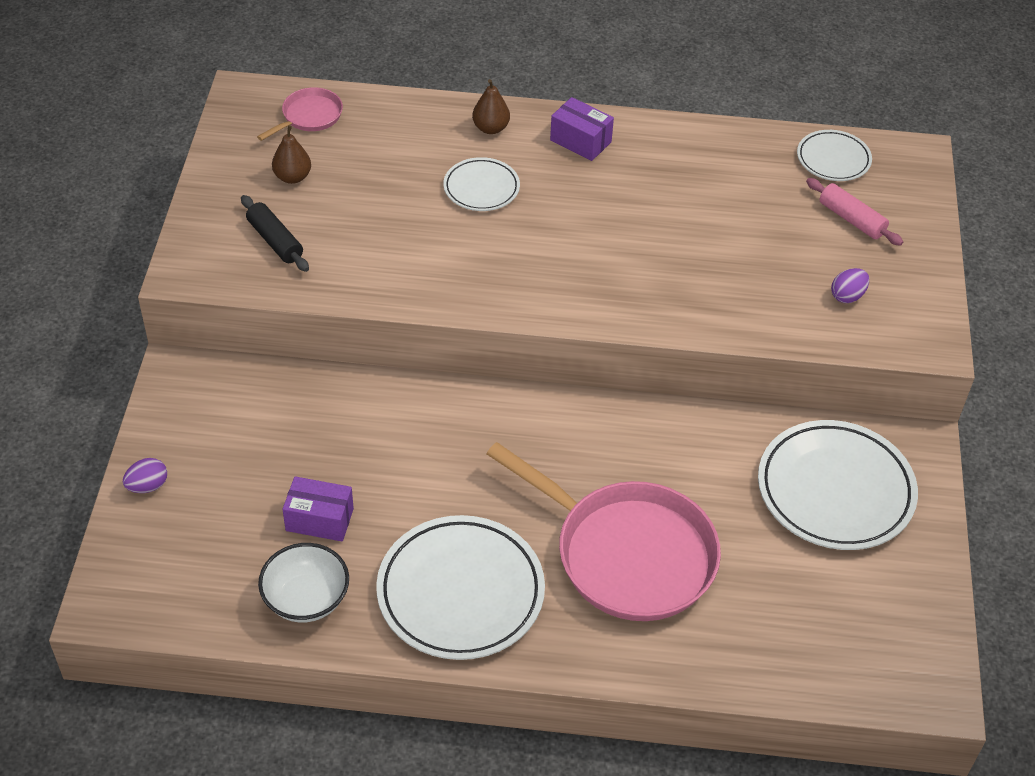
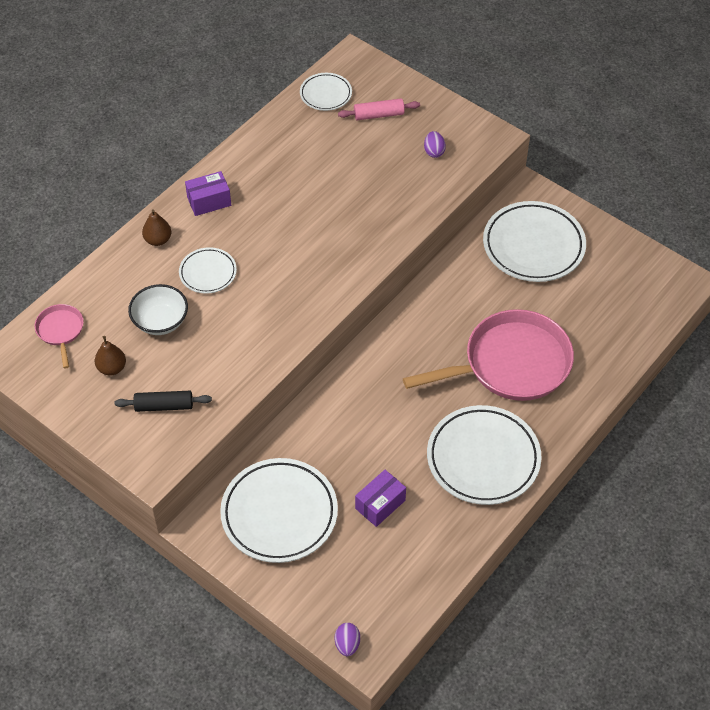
camera: 55 degrees left, 5 degrees up
purple egg [123,458,167,493] -> purple egg moved to [335,623,360,656]
white bowl [258,543,349,622] -> white bowl moved to [128,284,188,335]
none -> white plate [220,458,338,563]

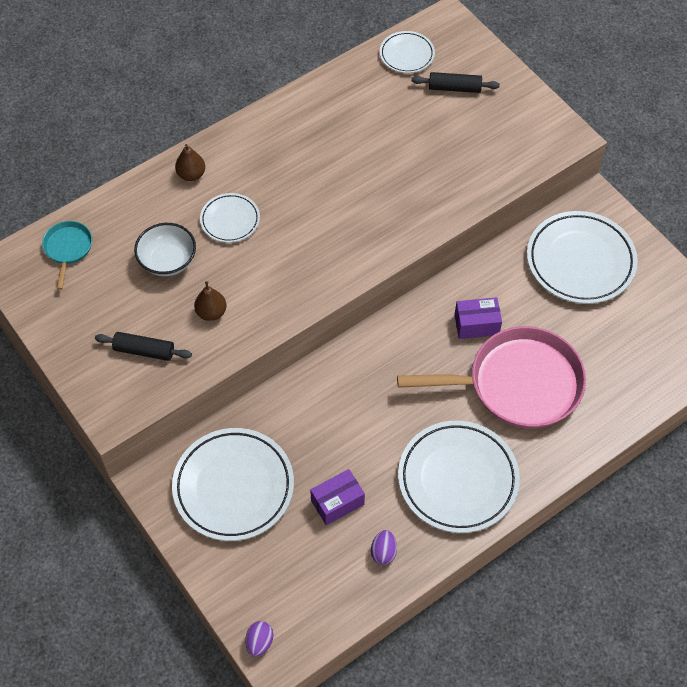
camera: 15 degrees right, 5 degrees up
pink pan [35,304,83,368] -> turquoise pan [42,221,92,290]
brown pear [95,336,126,375] -> brown pear moved to [194,281,226,321]
purple box [185,171,231,216] -> purple box moved to [455,297,502,339]
pink rolling pin [338,98,420,120] -> black rolling pin [412,72,500,93]
purple egg [424,131,446,158] -> purple egg moved to [371,530,397,565]

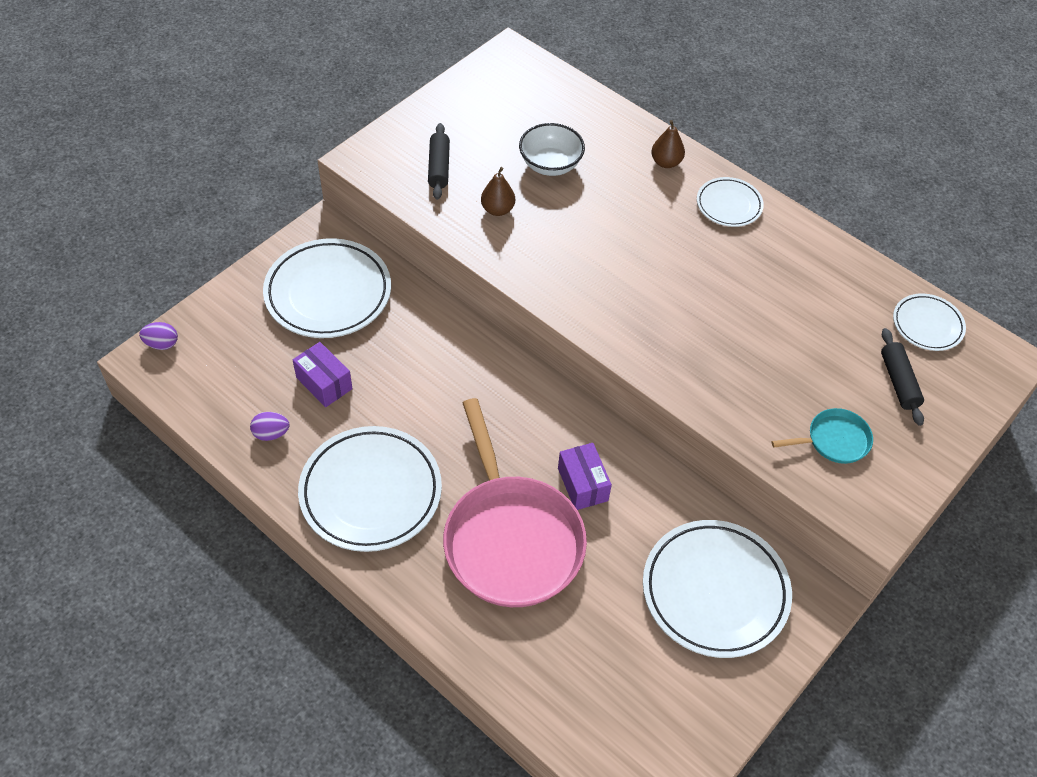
camera: 75 degrees right, 5 degrees down
turquoise pan [42,221,92,290] -> turquoise pan moved to [772,408,873,464]
white plate [200,193,260,243] -> white plate moved to [697,177,764,227]

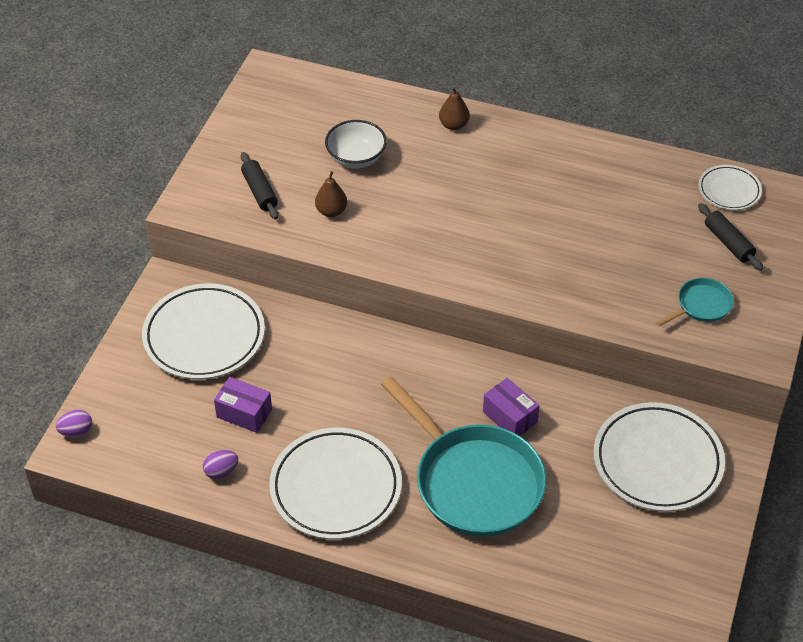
camera: 20 degrees left, 5 degrees down
pink pan [443,398,587,607] -> turquoise pan [381,376,546,537]
white plate [697,177,764,227] -> none

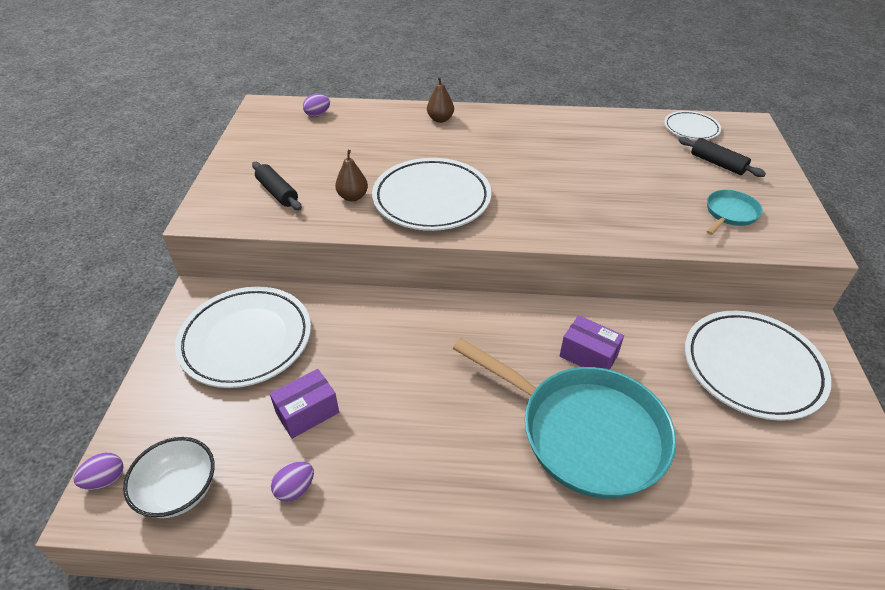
camera: 15 degrees left, 5 degrees down
purple box [214,377,272,433] -> purple box turned 45 degrees counterclockwise [270,369,339,439]
white plate [269,428,402,539] -> white plate moved to [372,158,491,231]
white bowl [325,120,387,168] -> white bowl moved to [123,437,215,518]
none -> purple egg [303,94,330,117]

